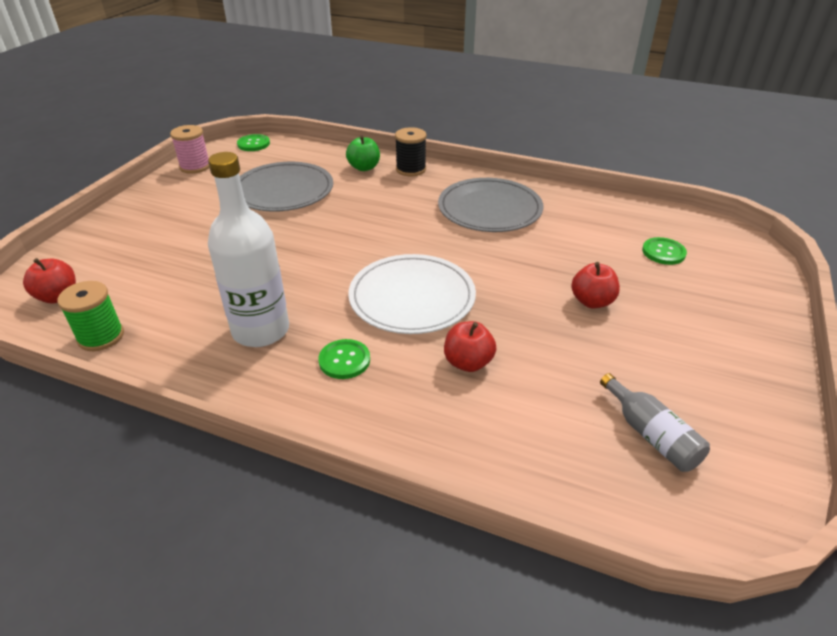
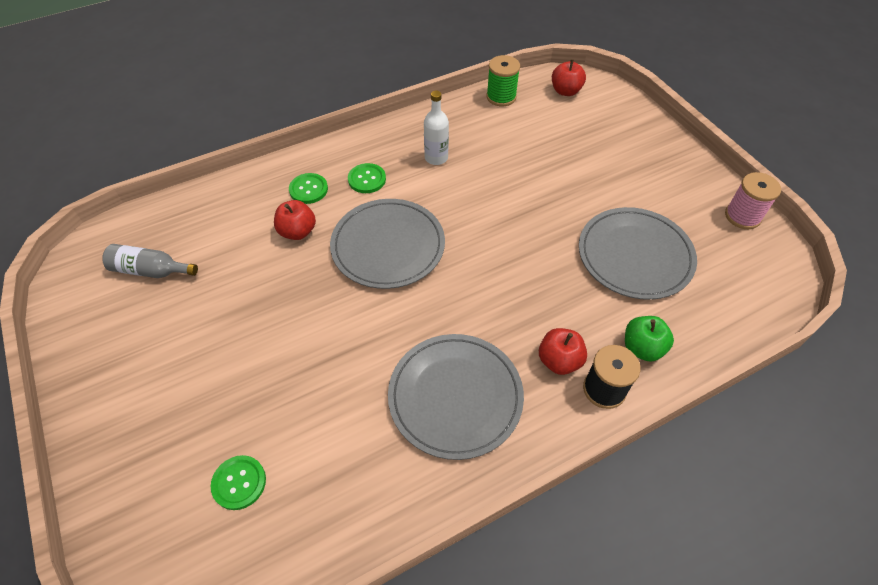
camera: 130 degrees right, 15 degrees up
white bottle [208,152,289,347] -> white bottle [424,90,449,165], size x0.55
green button [237,134,270,151] -> green button moved to [289,173,328,204]
white plate [348,254,476,334] -> grey plate [330,199,445,289]
red apple [571,262,620,308] -> red apple moved to [539,328,587,375]

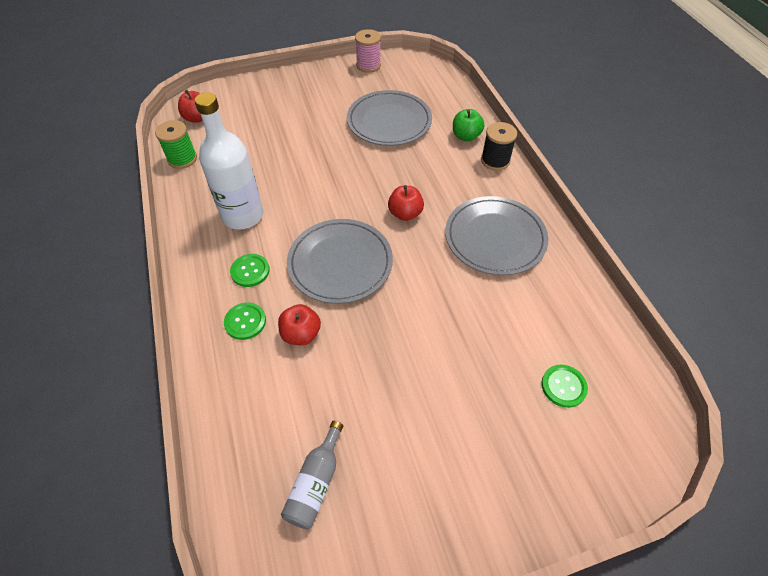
camera: 80 degrees left, 0 degrees up
white bottle [424,90,449,165] -> white bottle [194,92,263,230], size x1.83
red apple [539,328,587,375] -> red apple moved to [388,185,424,221]

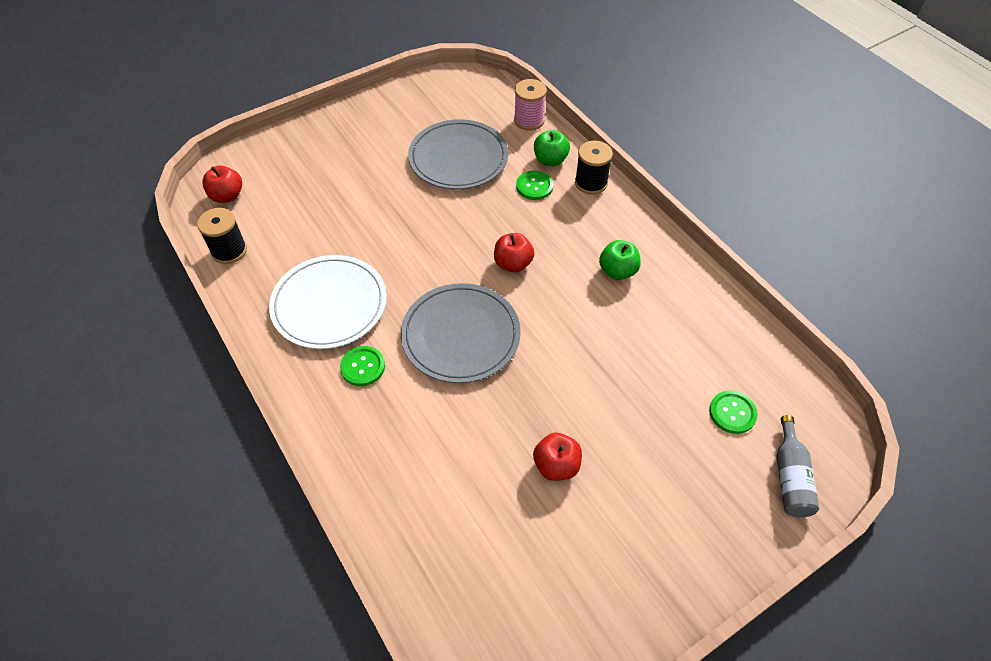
camera: 15 degrees left, 0 degrees up
green spool [155,120,197,169] -> black spool [197,208,247,264]
white bottle [194,92,263,230] -> white plate [269,255,387,349]
green button [224,302,266,340] -> green button moved to [516,171,553,200]
red apple [278,304,321,345] -> red apple moved to [533,433,582,481]
grey bottle [281,421,343,529] -> grey bottle moved to [777,415,819,517]
pink spool [355,29,381,73] -> pink spool moved to [514,79,547,130]
grey plate [445,196,548,275] -> green apple [599,240,641,280]

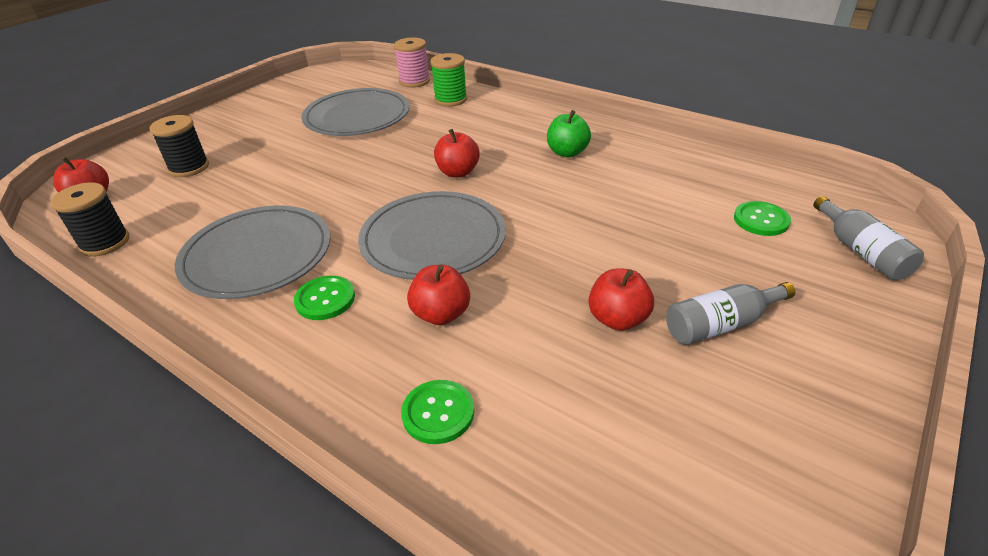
camera: 20 degrees left, 15 degrees down
white plate [269,255,387,349] -> grey plate [175,206,331,299]
green button [516,171,553,200] -> green button moved to [401,380,474,444]
green apple [534,130,570,166] -> green spool [430,53,467,107]
black spool [575,141,613,194] -> black spool moved to [149,115,209,177]
none -> red apple [407,265,470,325]
none -> grey bottle [666,282,795,345]

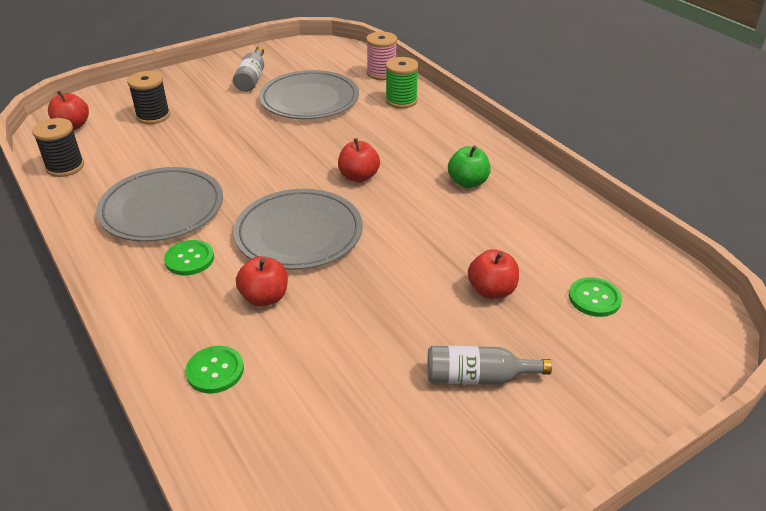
camera: 20 degrees right, 0 degrees up
red apple [589,268,654,331] -> red apple moved to [468,249,519,299]
grey bottle [813,196,924,280] -> grey bottle moved to [233,47,264,92]

